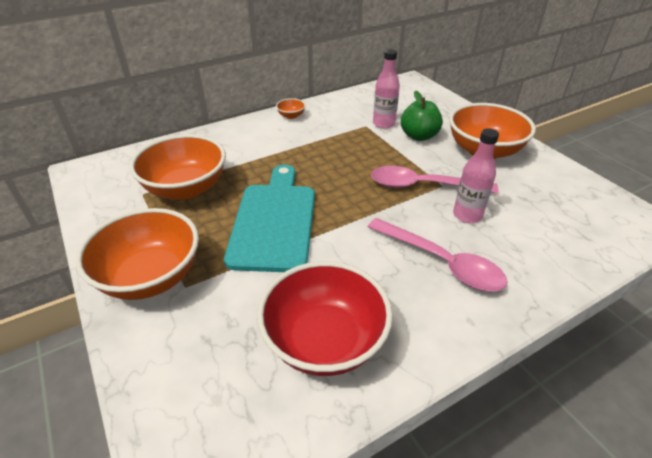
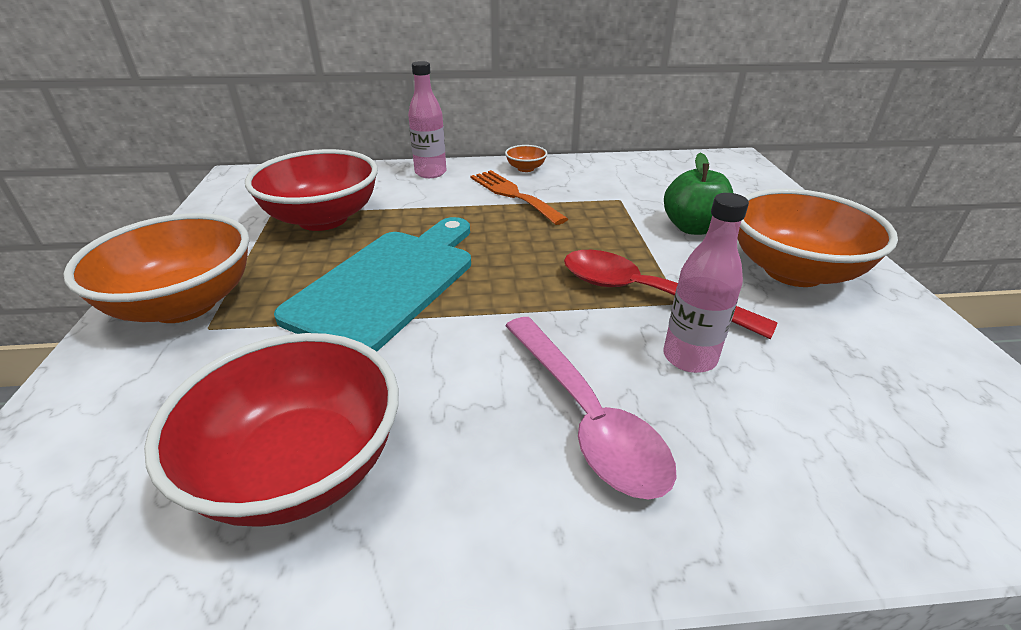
camera: 25 degrees right, 5 degrees down
orange bowl [130,134,226,200] -> red bowl [245,149,378,231]
pink spoon [371,166,498,194] -> red spoon [564,250,778,339]
pink bottle [373,49,400,129] -> pink bottle moved to [408,61,446,178]
none -> orange fork [471,170,568,225]

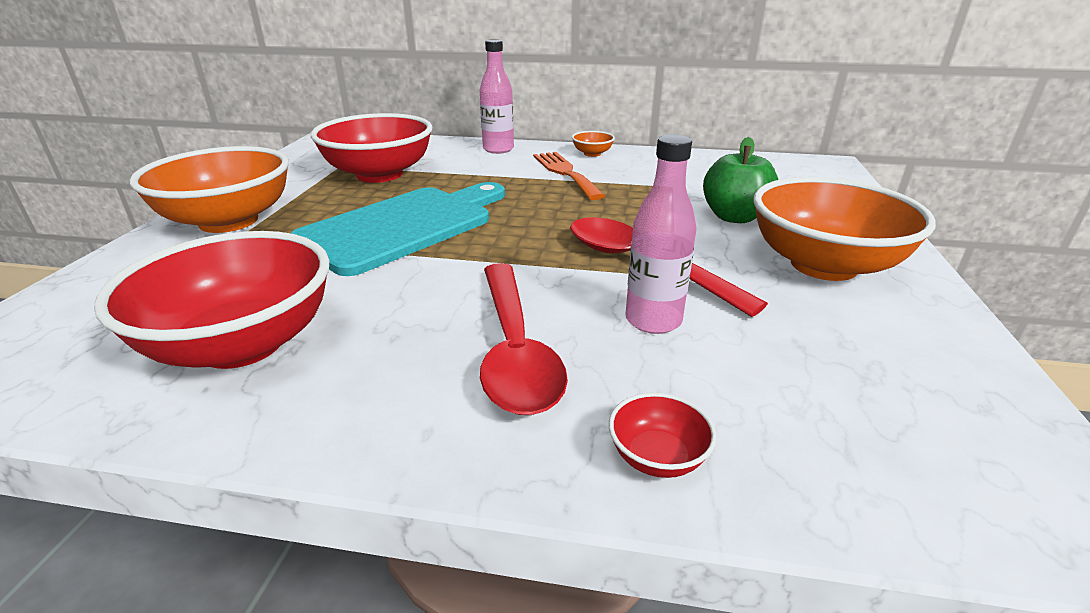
camera: 15 degrees right, 5 degrees down
pink spoon [505,317,677,500] -> red spoon [480,263,568,415]
none -> red bowl [609,392,717,478]

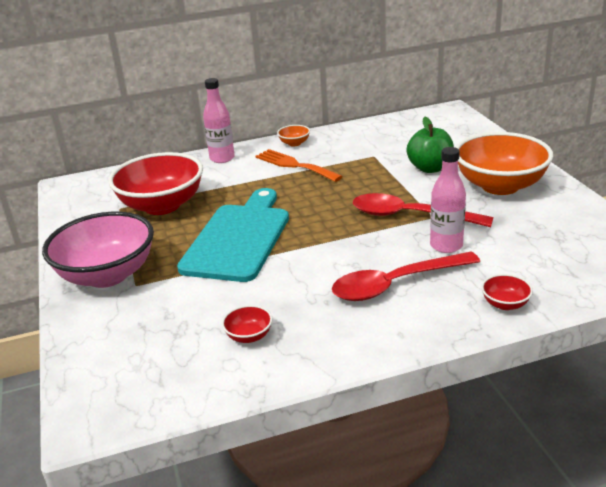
camera: 25 degrees left, 0 degrees up
red bowl [94,231,330,369] -> red bowl [222,305,273,343], size x0.41
orange bowl [130,146,289,233] -> pink bowl [42,212,154,288]
red spoon [480,263,568,415] -> red spoon turned 105 degrees clockwise [332,251,480,301]

